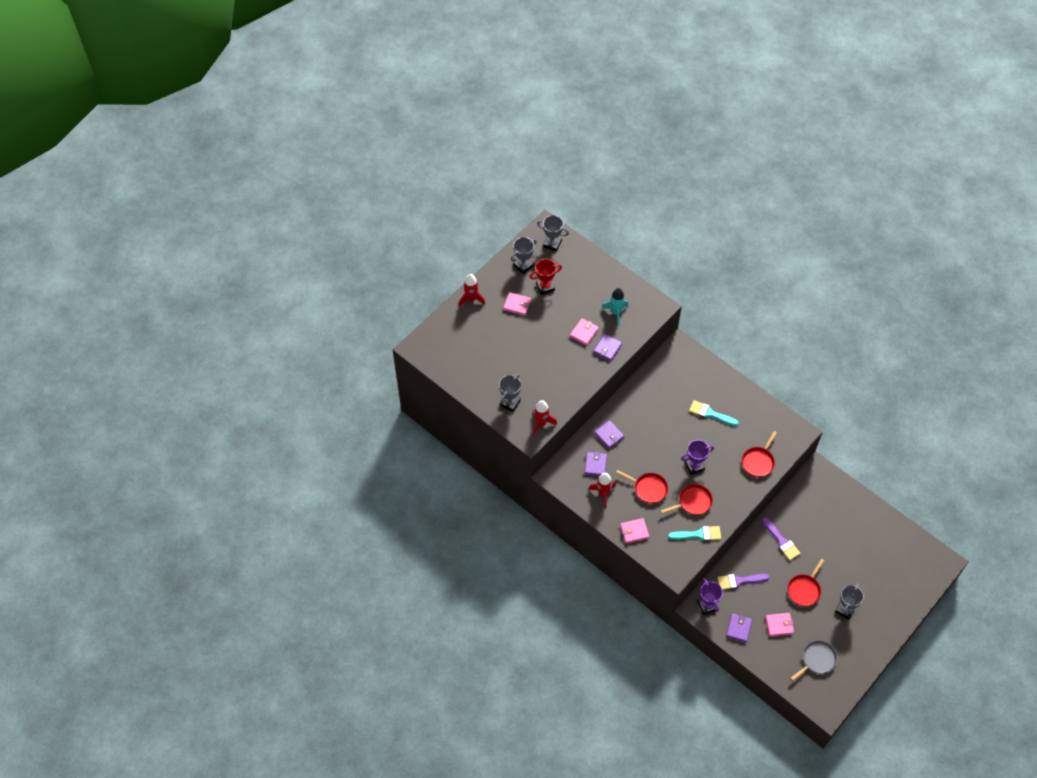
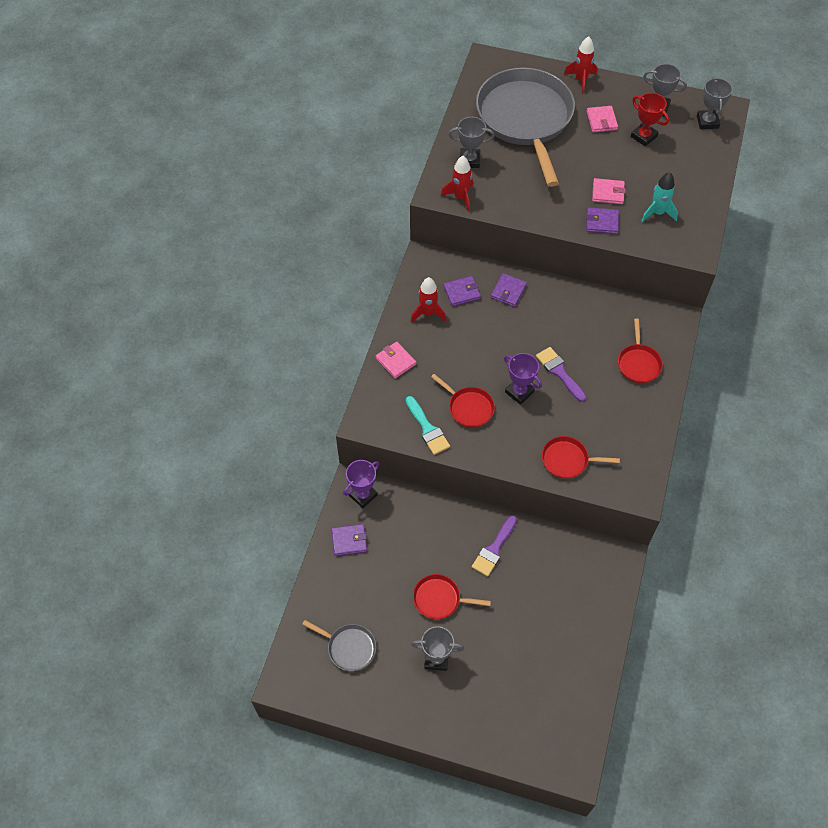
camera: 65 degrees right, 0 degrees up
red pan [616,470,668,503] -> red pan moved to [618,319,663,383]
turquoise brush [689,400,739,426] -> none
purple brush [717,574,769,590] -> purple brush moved to [536,347,586,402]
pink wallet [766,613,794,636] -> none
none -> grey pan [476,67,575,187]

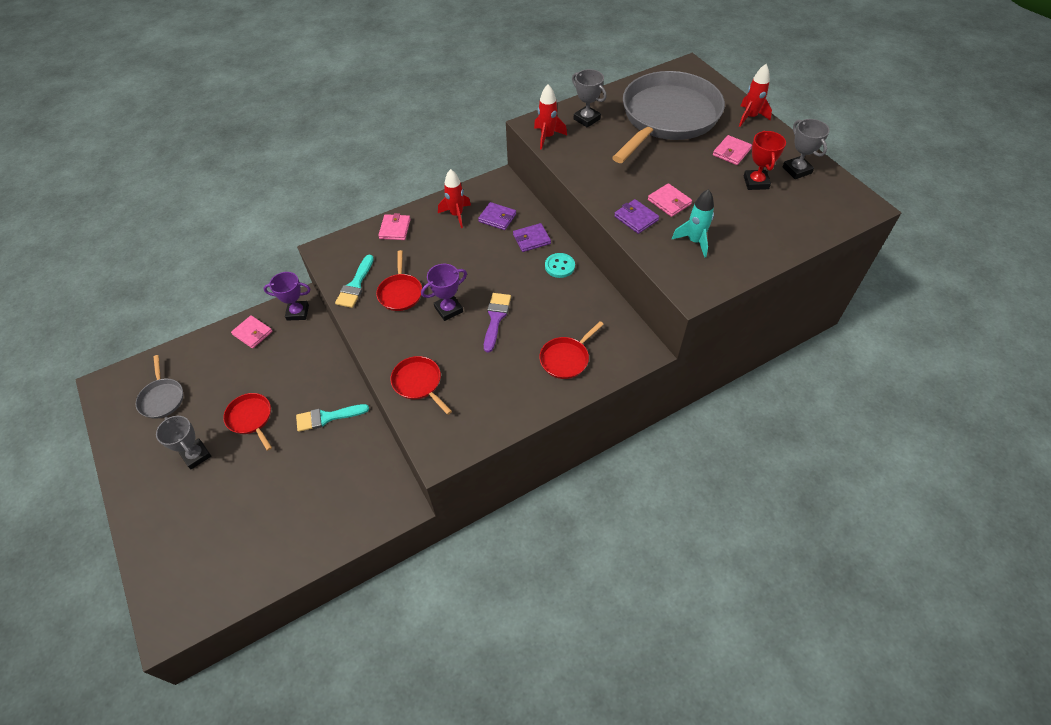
camera: 45 degrees right, 5 degrees down
purple wallet [331,524,367,556] -> pink wallet [231,315,272,349]
purple brush [472,515,517,577] -> turquoise brush [296,404,369,432]
purple trophy [504,353,542,405] -> purple trophy turned 60 degrees clockwise [421,264,467,321]
grey trophy [697,77,733,129] -> none
none -> turquoise button [545,253,575,278]

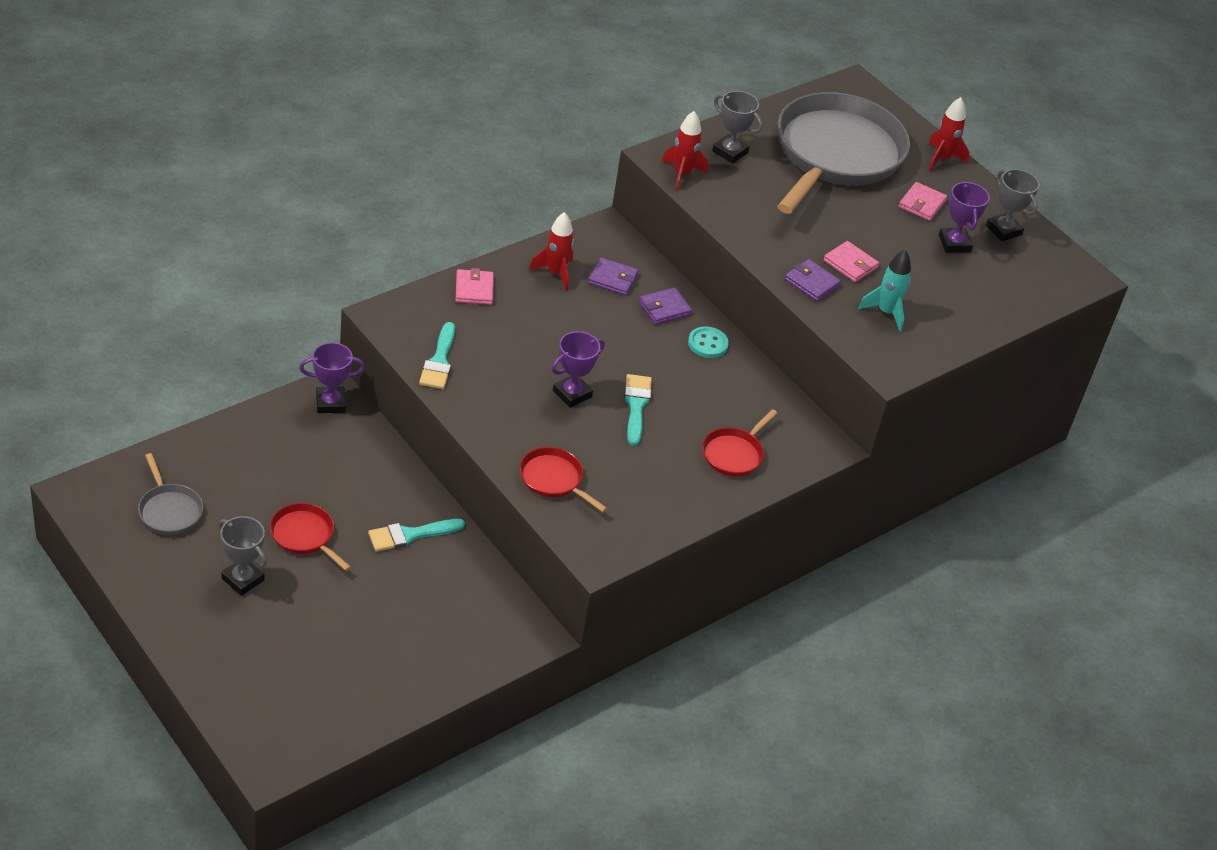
camera: 15 degrees left, 10 degrees down
pink wallet [231,315,272,349] -> none
red pan [376,250,422,311] -> none
purple brush [484,293,511,353] -> turquoise brush [624,374,652,446]
red trophy [744,131,786,190] -> purple trophy [939,181,990,253]

